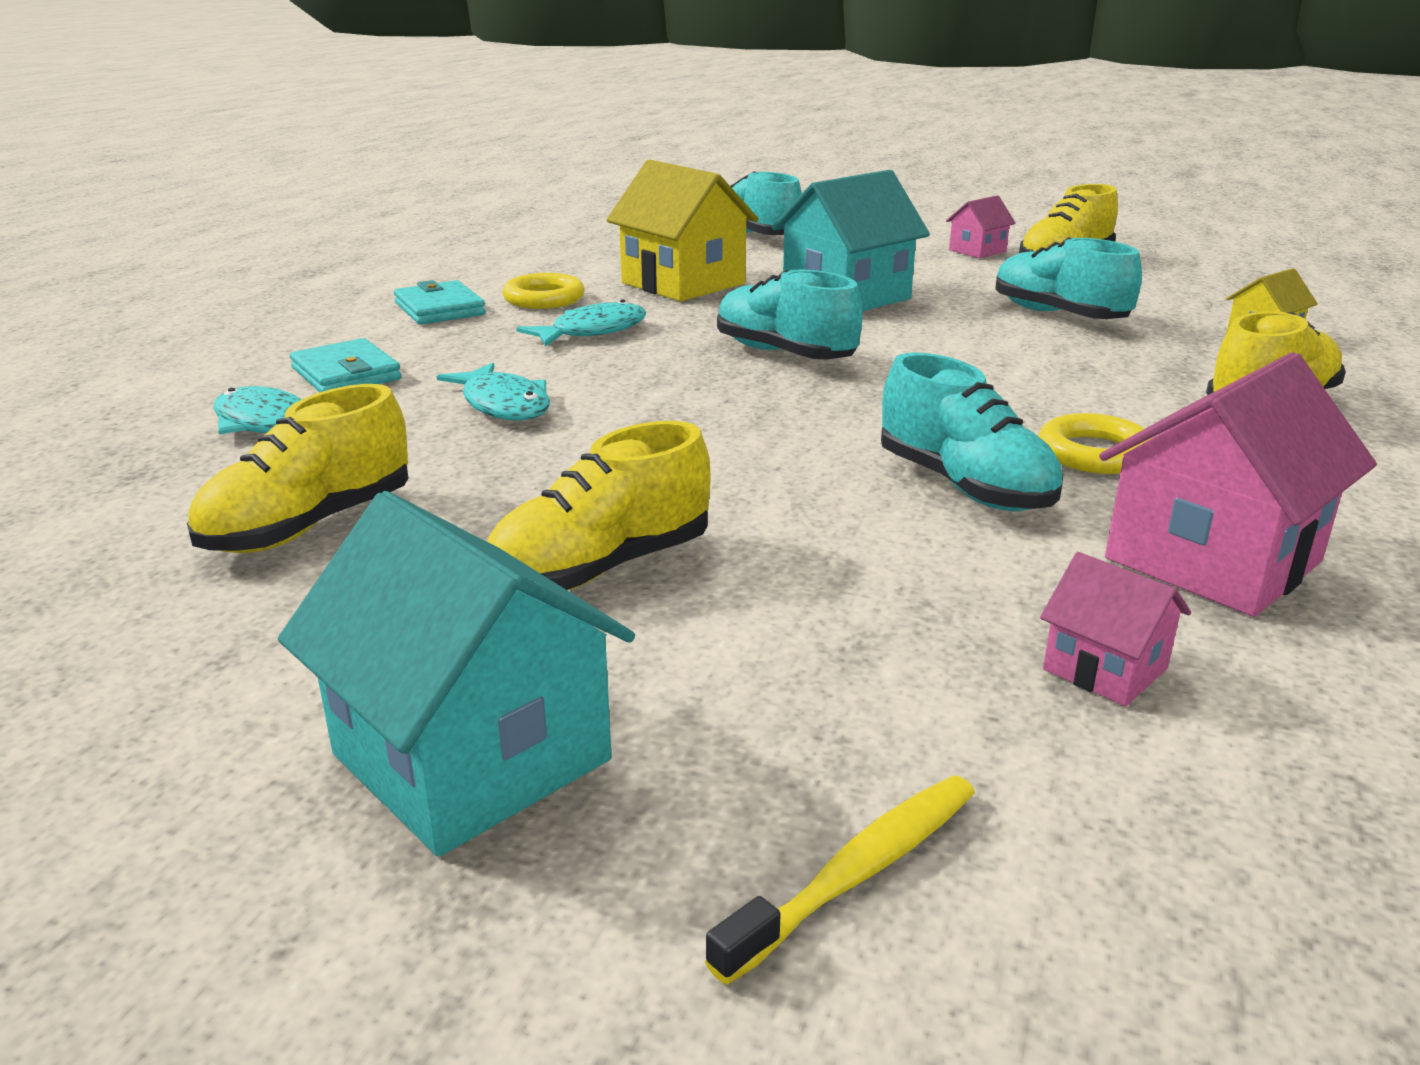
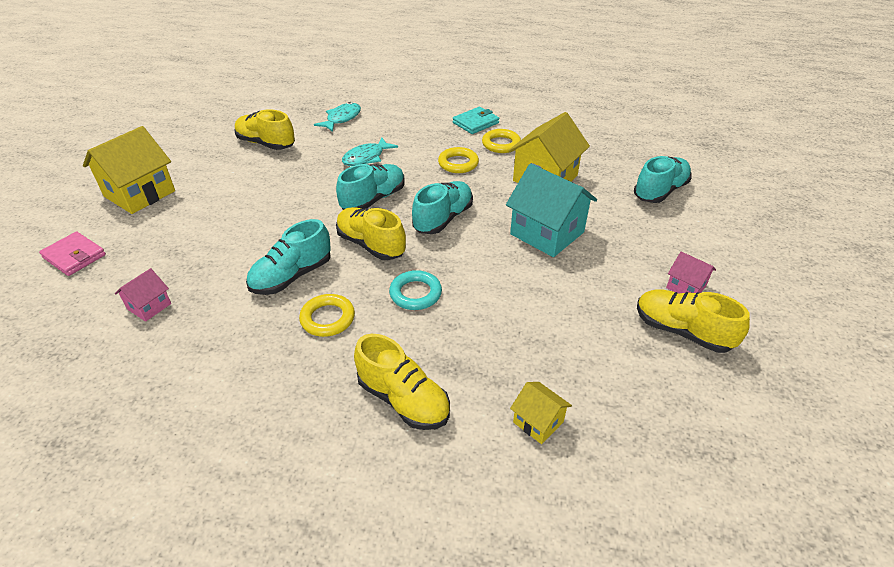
camera: 80 degrees right, 15 degrees up
turquoise house [278,491,635,857] -> yellow house [83,126,175,214]
turquoise wallet [290,338,401,392] -> none
yellow shoe [487,421,711,591] -> yellow shoe moved to [336,207,406,260]
turquoise fish [516,299,646,347] -> yellow ring [438,147,479,173]
yellow toothbrush [705,775,975,985] -> pink wallet [39,232,106,276]
turquoise shoe [995,237,1142,319] -> turquoise shoe moved to [336,164,405,210]
pink house [1099,352,1377,617] -> none
none -> turquoise ring [389,270,442,310]

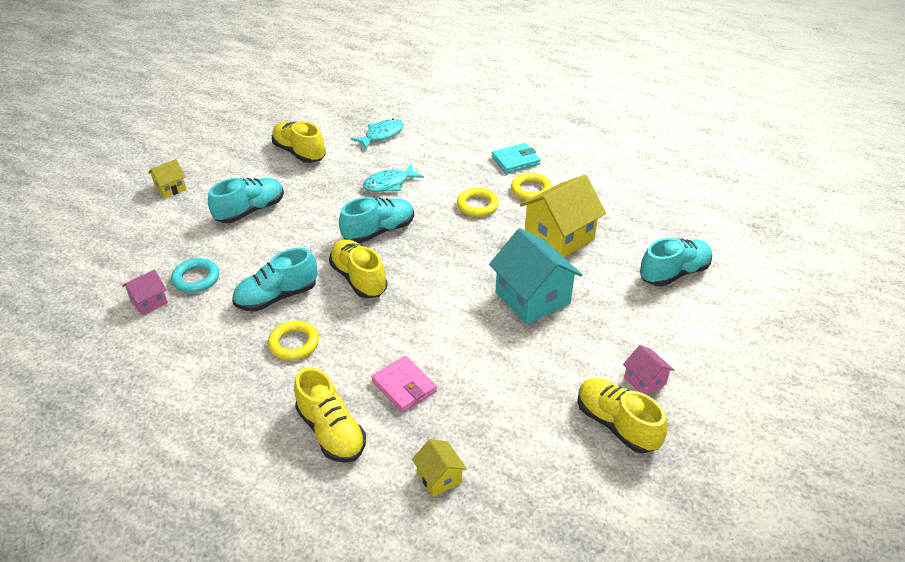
camera: 15 degrees right, 0 degrees up
pink wallet [39,232,106,276] -> pink wallet moved to [371,356,437,413]
yellow house [83,126,175,214] -> yellow house [148,159,187,198], size x0.50
turquoise ring [389,270,442,310] -> turquoise ring moved to [171,258,219,293]
turquoise shoe [412,181,473,234] -> turquoise shoe moved to [208,178,284,223]

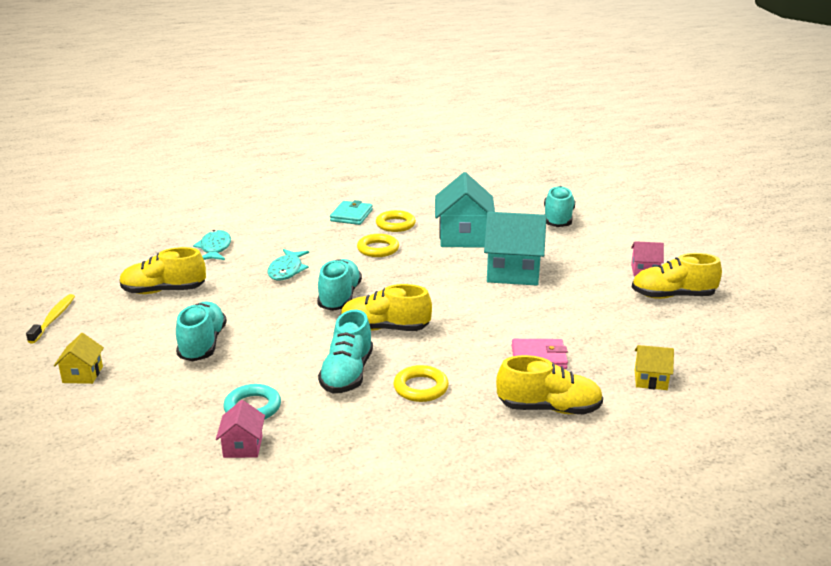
camera: 50 degrees left, 15 degrees down
yellow house [520,174,606,257] -> turquoise house [435,172,495,248]
none -> yellow toothbrush [26,294,75,344]

